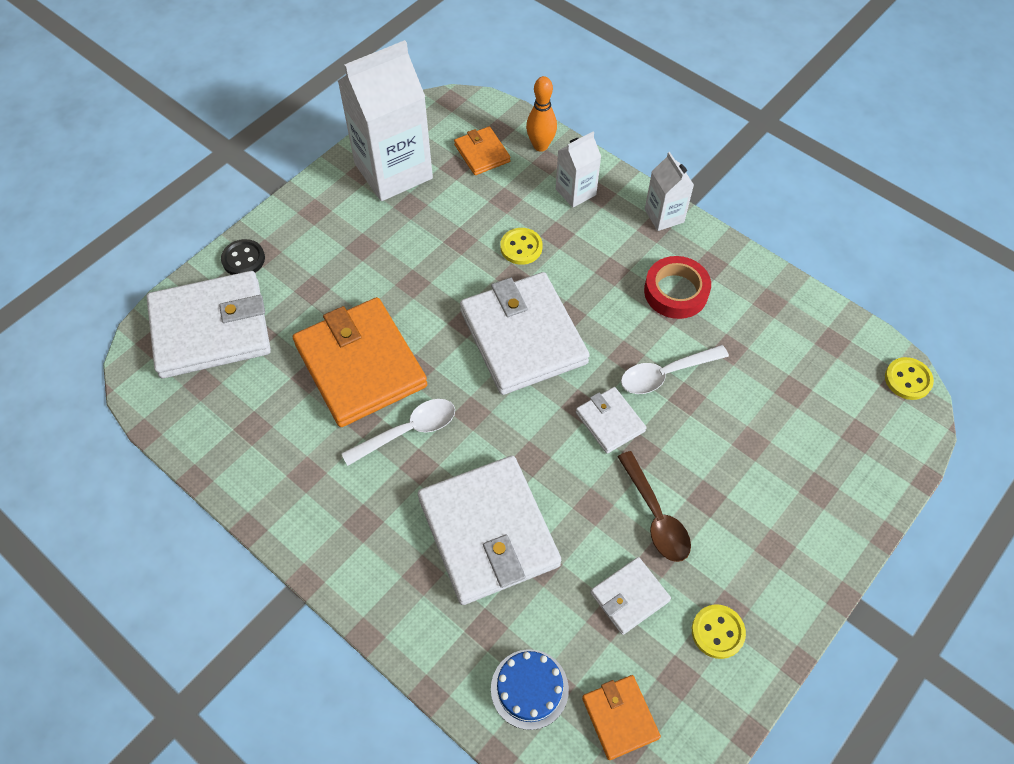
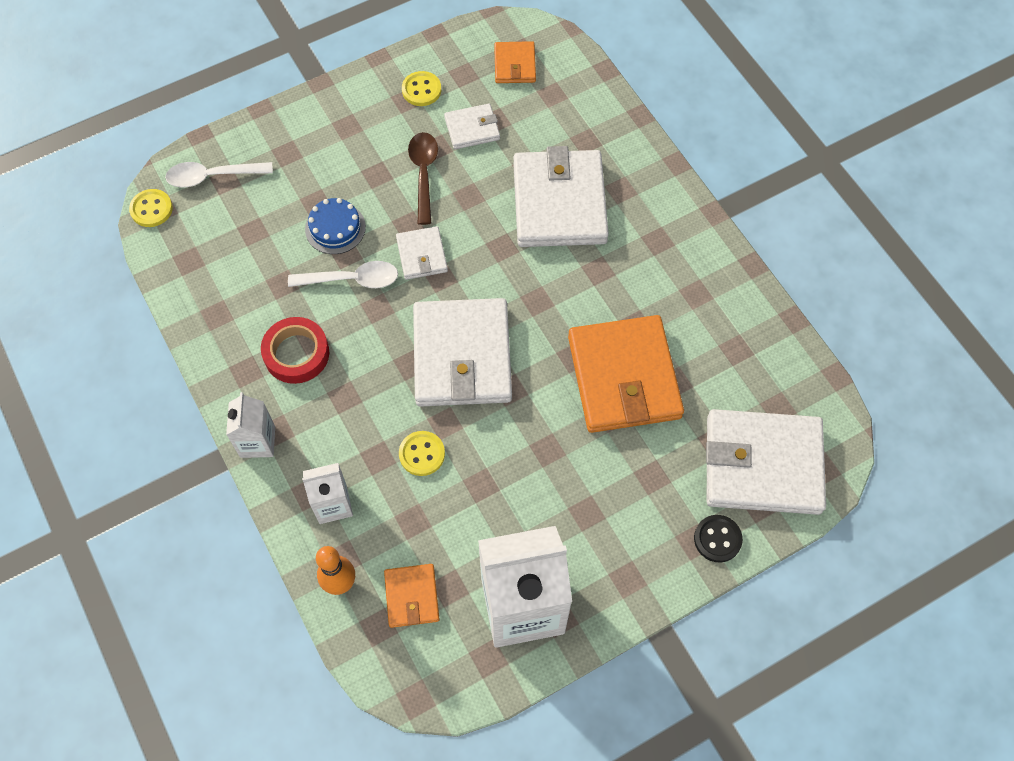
camera: 160 degrees left, 5 degrees up
white spoon [341,399,455,466] -> white spoon moved to [165,162,273,187]
blue cake [491,649,569,730] -> blue cake moved to [305,198,366,254]

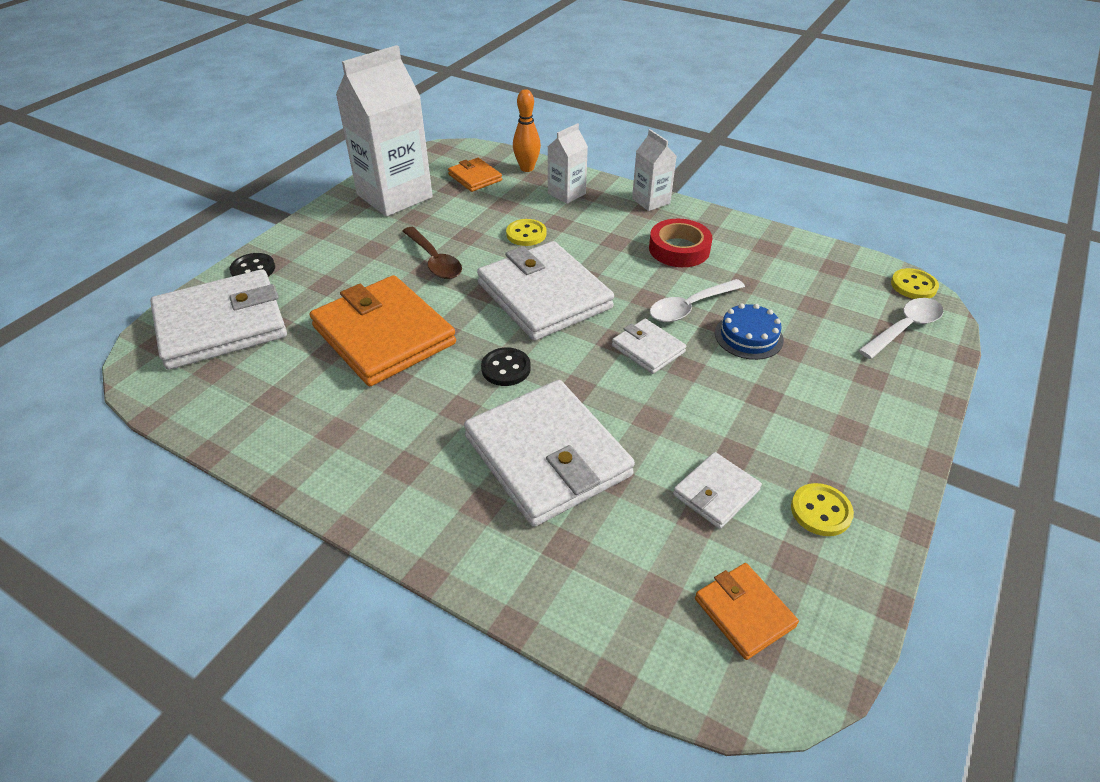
camera: 150 degrees right, 20 degrees down
brown spoon [408,132,438,225] -> brown spoon moved to [402,227,462,279]
none -> black button [481,348,531,386]

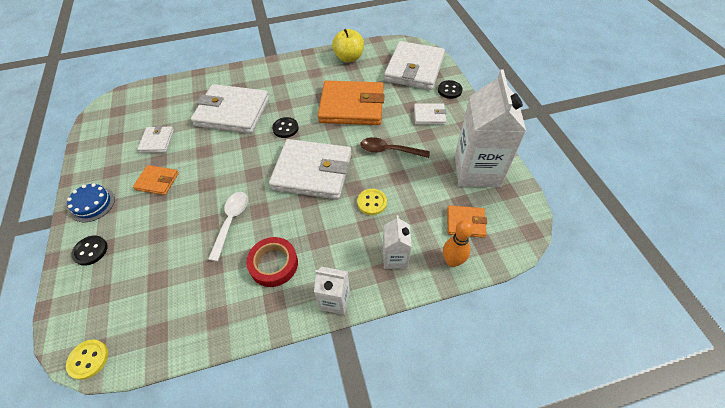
camera: 135 degrees right, 10 degrees up
white wallet [612,319,686,374] -> white wallet moved to [414,103,447,125]
orange wallet [695,563,799,660] -> orange wallet moved to [133,165,179,195]
blue cake [715,303,784,360] -> blue cake moved to [67,183,115,222]
yellow button [791,483,854,536] -> none
white spoon [858,298,944,359] -> none
none -> black button [71,235,108,266]
none -> yellow apple [332,29,364,62]

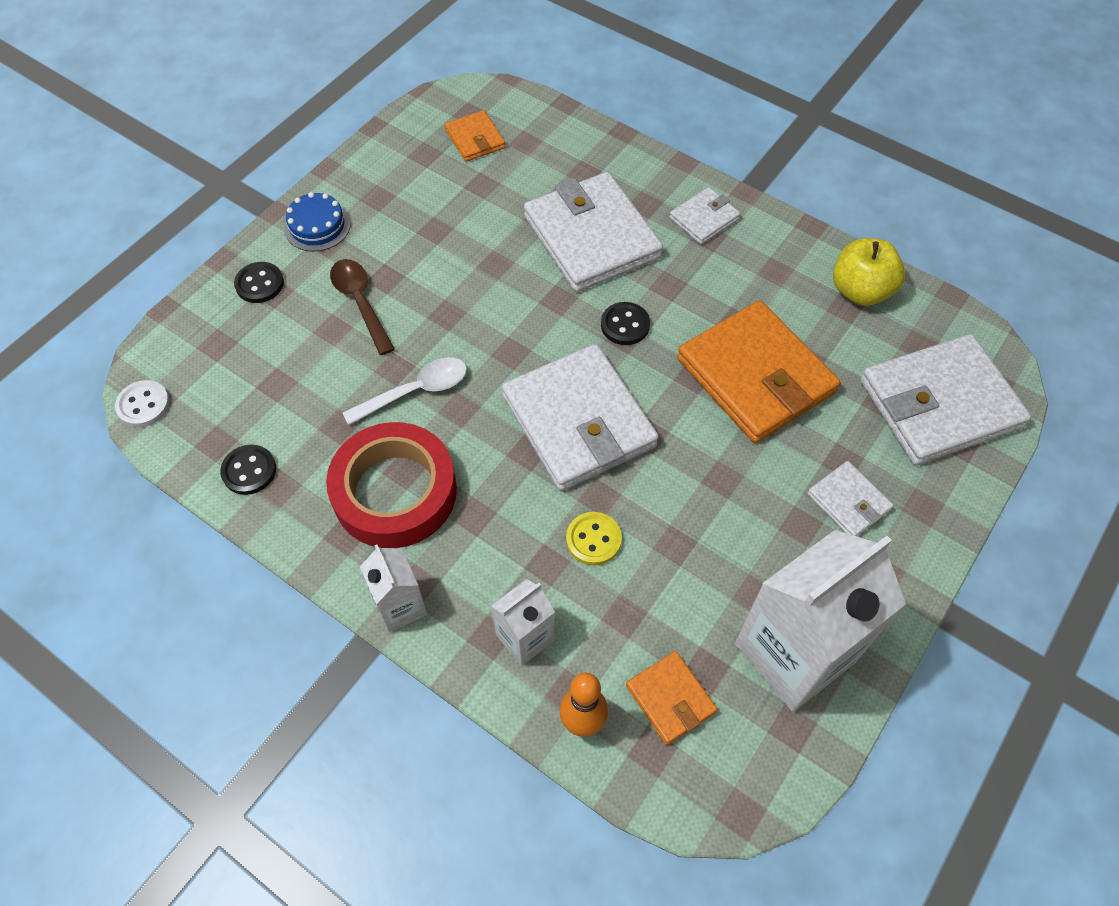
camera: 50 degrees right, 5 degrees up
yellow button [66,339,108,380] -> white button [115,380,170,427]
orange wallet [133,165,179,195] -> orange wallet moved to [445,110,506,162]
white wallet [137,125,174,153] -> white wallet moved to [669,187,741,244]
red tape [246,237,298,287] -> red tape [326,422,457,548], size x1.55
brown spoon [360,137,430,158] -> brown spoon moved to [330,259,395,355]
black button [438,80,463,99] -> black button moved to [220,445,276,495]

